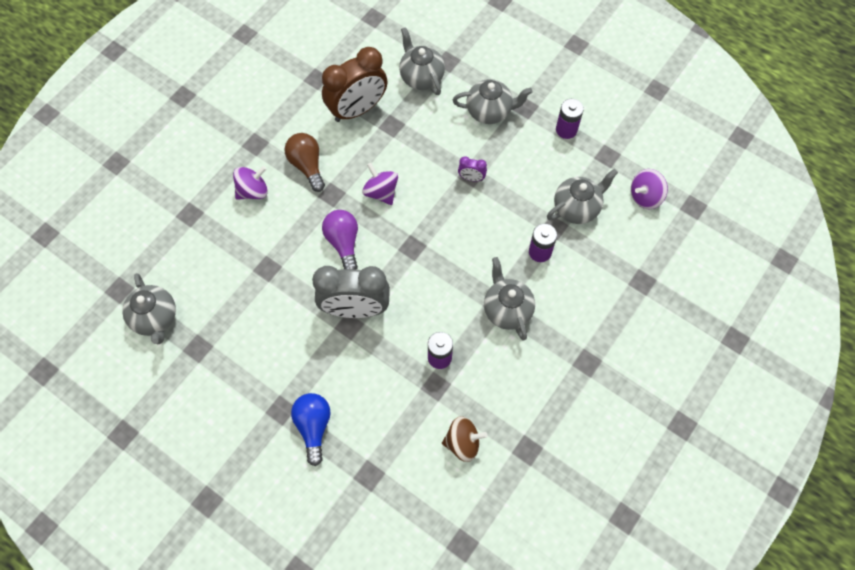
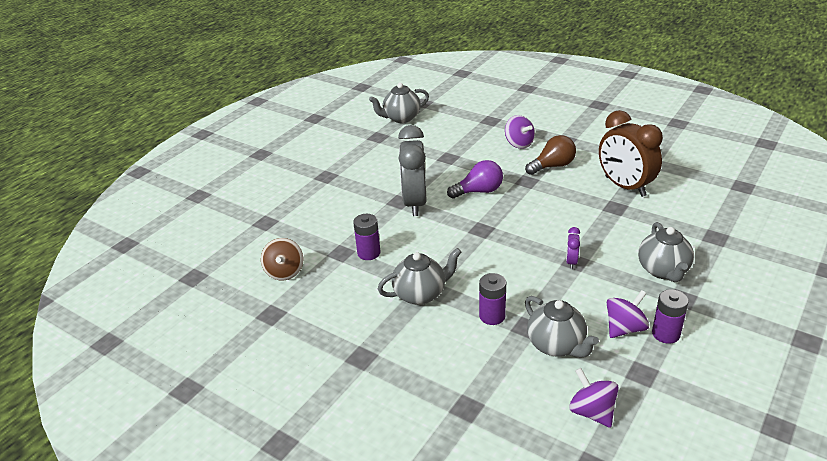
camera: 90 degrees right, 30 degrees down
blue light bulb [291,393,331,466] -> none
purple spinning top [362,163,398,205] -> purple spinning top moved to [607,290,649,338]
grey teapot [399,27,445,95] -> none

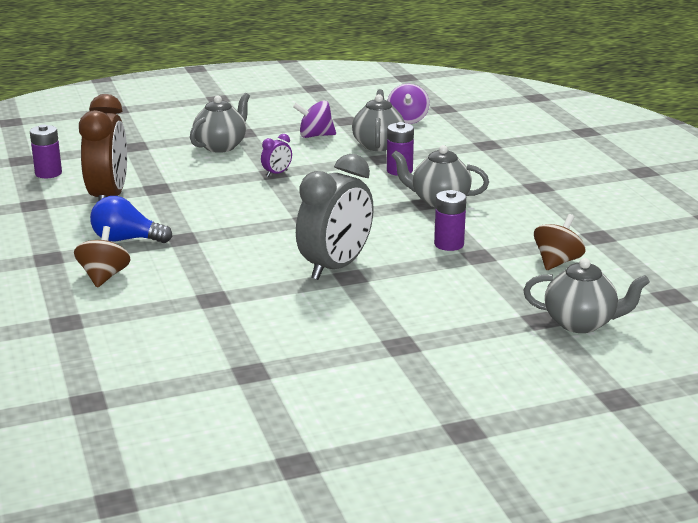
camera: 145 degrees left, 10 degrees down
grey teapot [369,83,429,123] -> grey teapot moved to [523,258,650,333]
purple light bulb [447,160,503,199] -> none
purple spinning top [505,115,535,149] -> brown spinning top [74,226,131,288]
brown light bulb [525,135,576,175] -> blue light bulb [90,196,172,243]
purple battery [652,289,688,344] -> purple battery moved to [30,124,62,178]

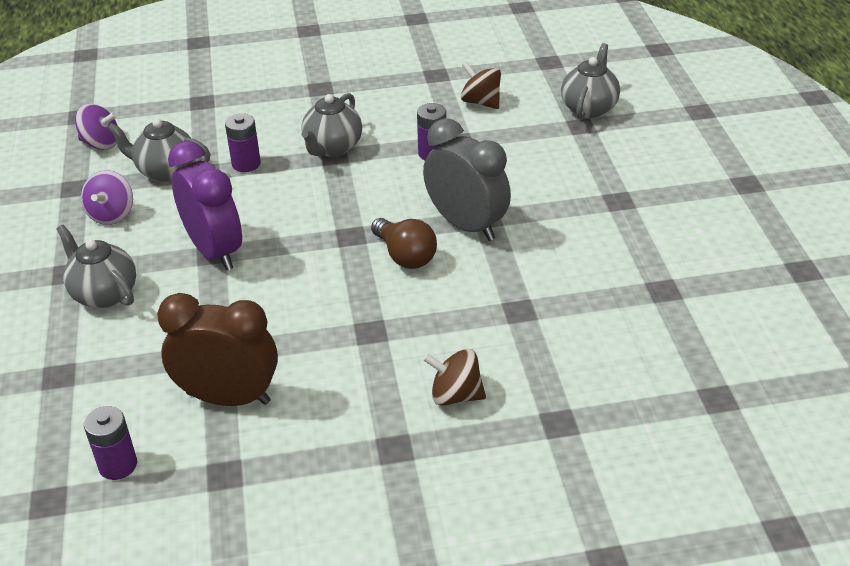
camera: 80 degrees left, 15 degrees up
blue light bulb [90,196,172,243] -> none
purple clock [261,134,292,177] -> purple clock [168,141,242,270], size x2.39
none -> brown light bulb [371,218,437,269]

